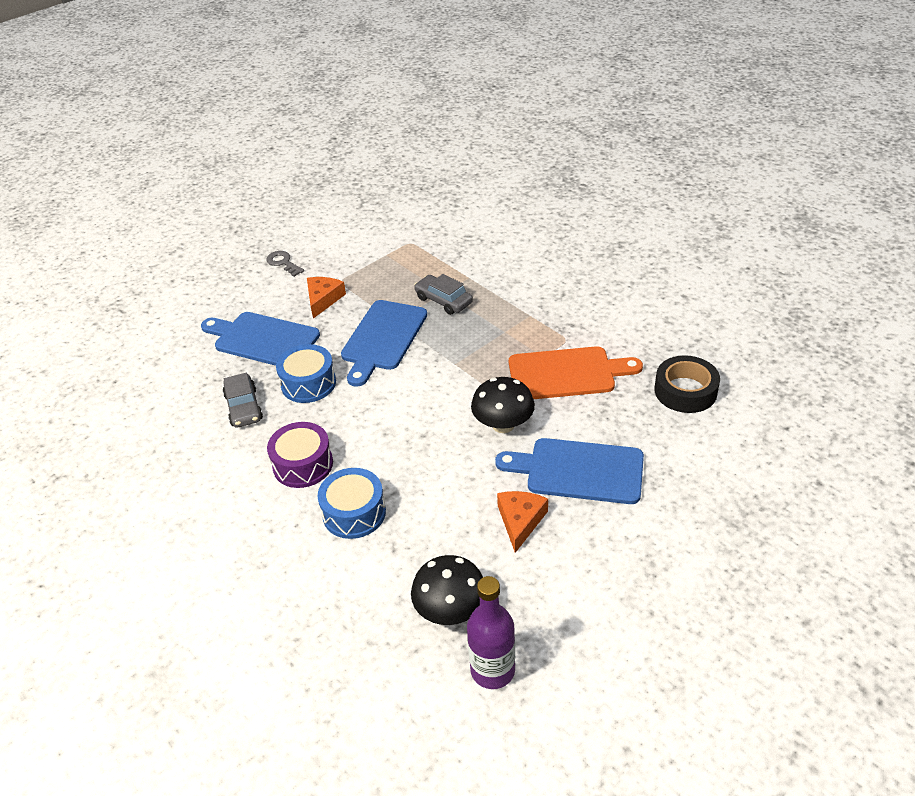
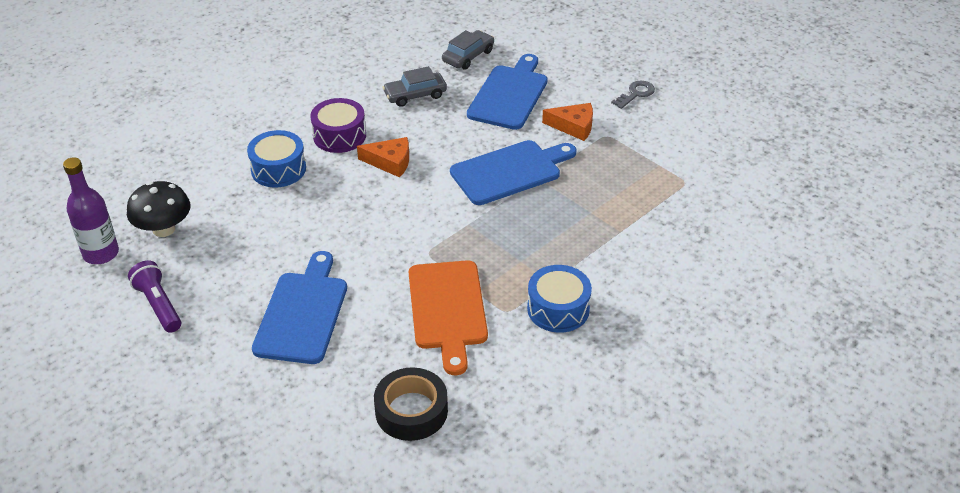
camera: 85 degrees right, 0 degrees up
blue drum [276,344,336,403] -> blue drum moved to [527,265,592,333]
blue cutting board [341,300,427,387] -> blue cutting board turned 135 degrees clockwise [450,140,576,205]
grey car [414,274,473,315] -> grey car moved to [442,30,494,70]
black mushroom [471,377,535,433] -> none
orange cheese [497,491,548,553] -> orange cheese moved to [357,137,409,178]
none -> purple flashlight [128,261,181,333]

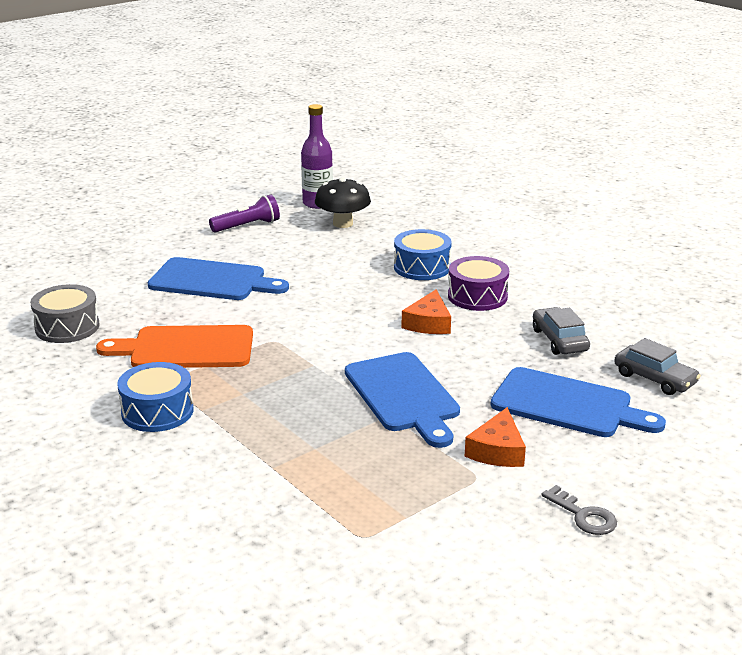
camera: 95 degrees right, 15 degrees down
black tape [374,367,448,441] -> grey drum [30,284,100,343]

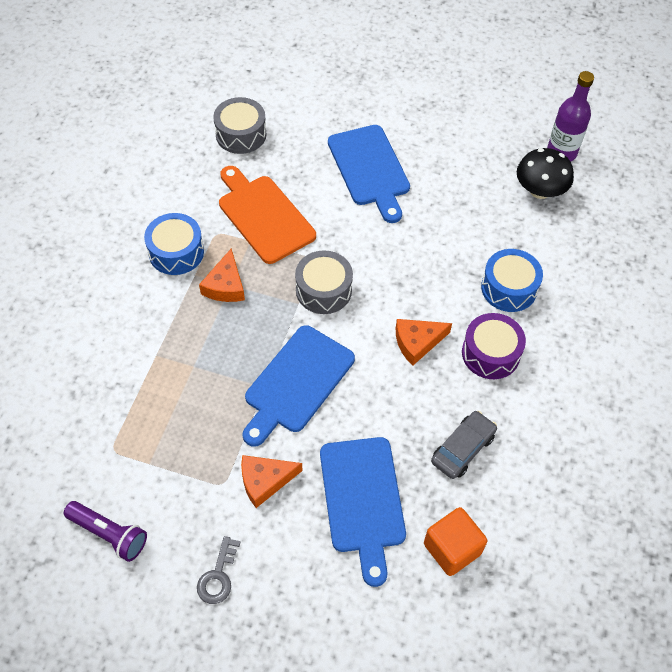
camera: 55 degrees right, 30 degrees up
purple flashlight [209,194,280,232] -> purple flashlight moved to [64,501,147,562]
grey car [614,338,701,395] -> orange cube [424,507,487,576]
none -> orange cheese [199,249,245,302]
none -> grey drum [295,250,353,314]

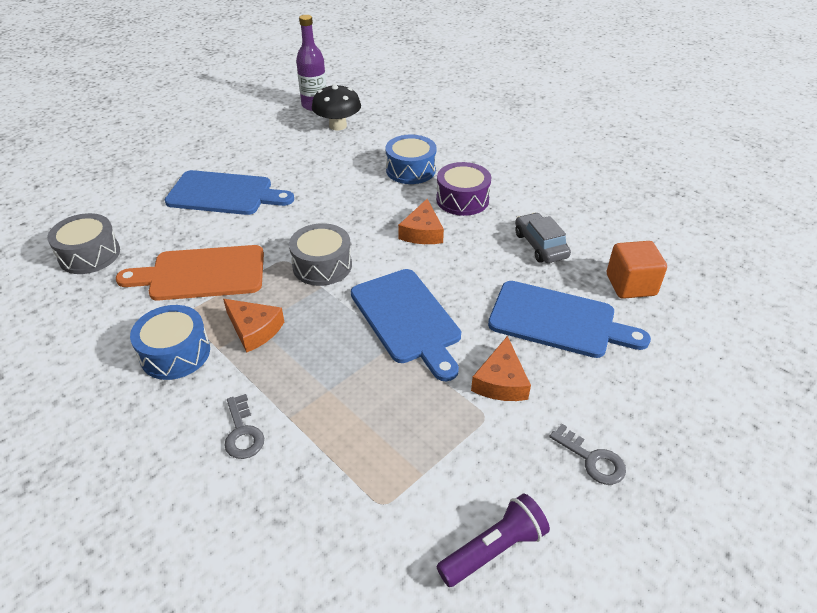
camera: 60 degrees left, 15 degrees down
none -> grey key [224,394,264,459]

